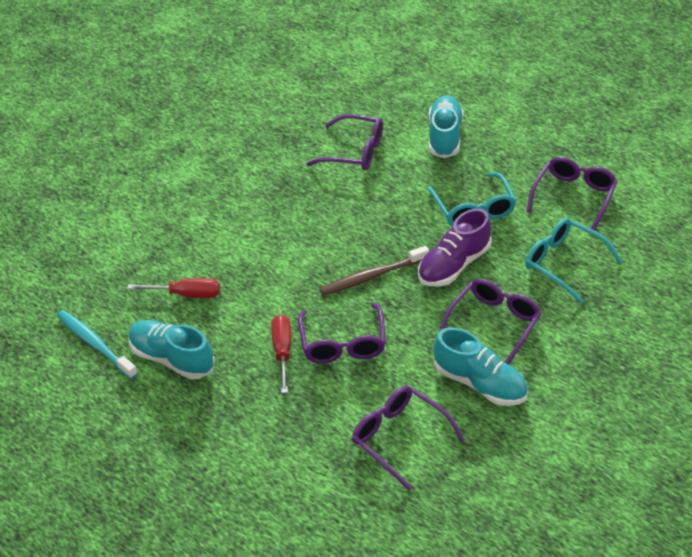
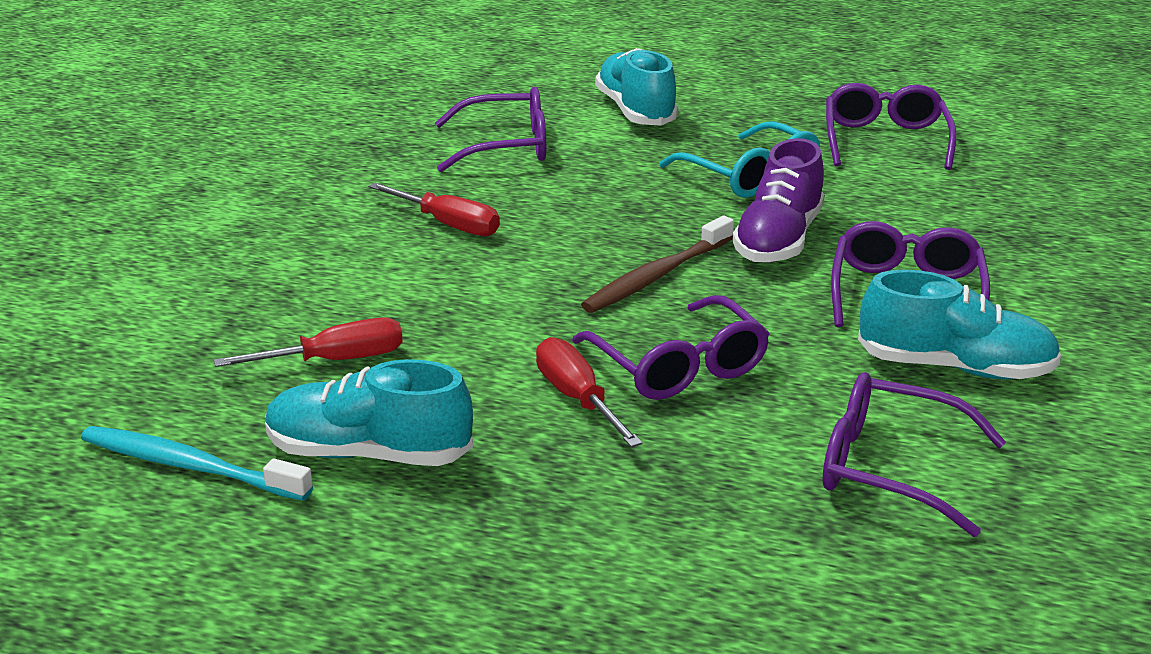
camera: 25 degrees left, 15 degrees down
turquoise glasses [525,218,622,303] -> none
none -> red screwdriver [368,182,500,236]

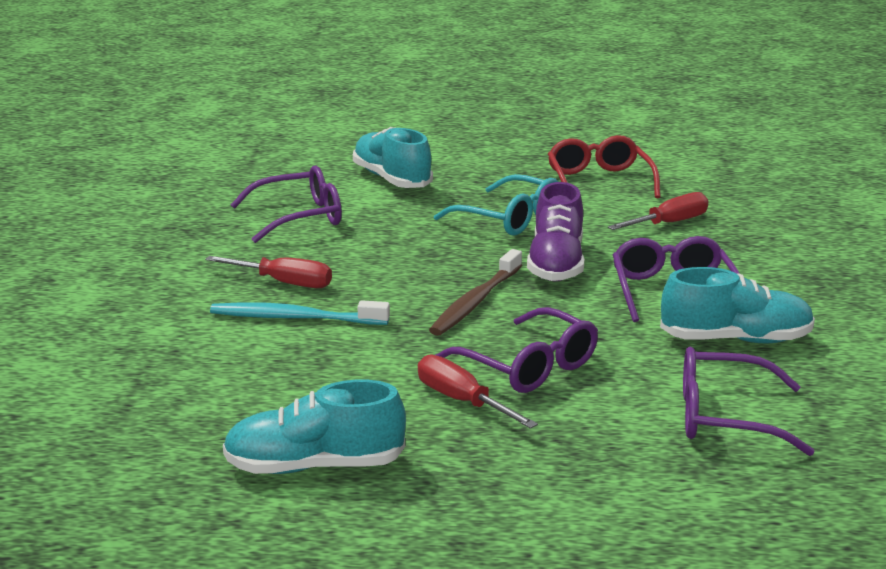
camera: 15 degrees left, 5 degrees down
turquoise toothbrush [81,426,313,501] -> turquoise toothbrush moved to [210,300,390,325]
red screwdriver [214,317,403,367] -> red screwdriver moved to [608,192,709,230]
purple glasses [826,83,957,170] -> red glasses [548,135,661,198]

